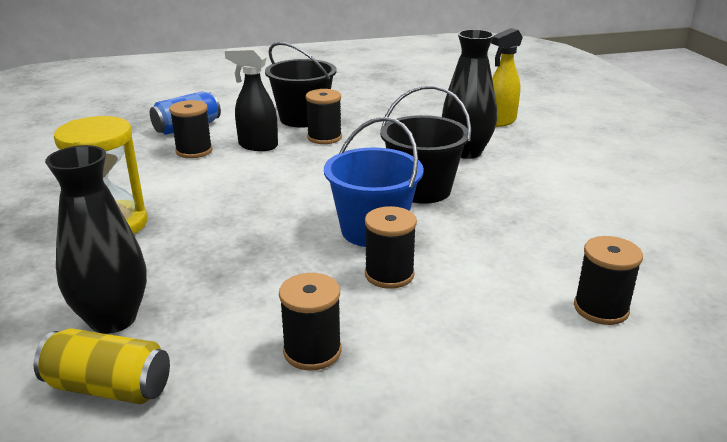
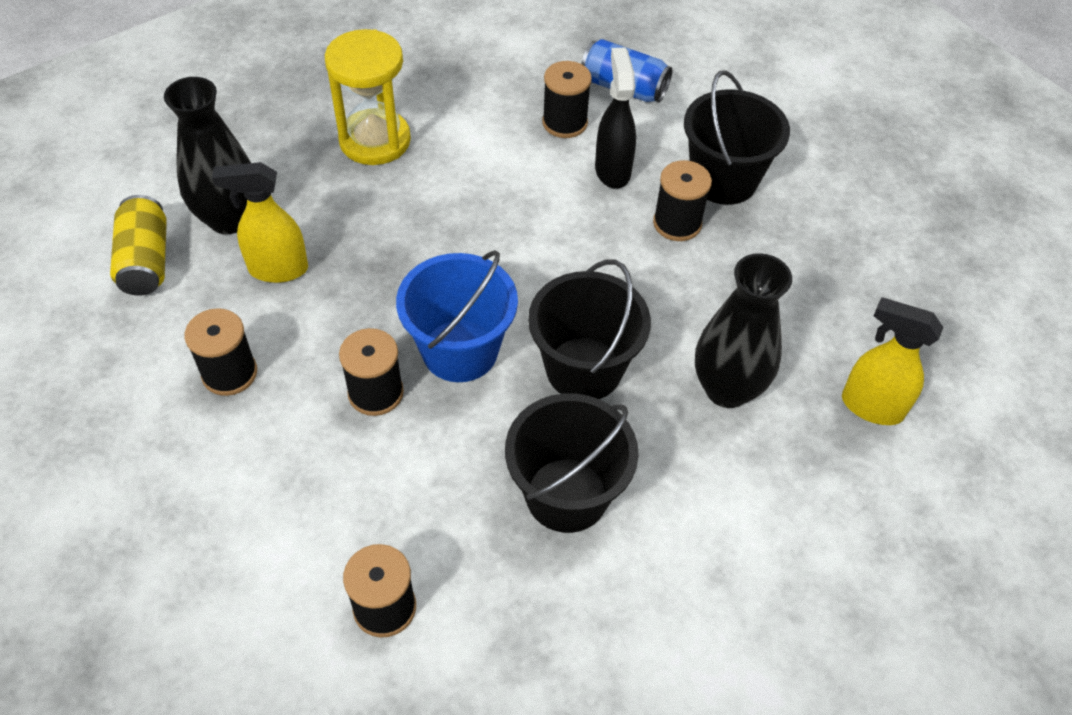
camera: 65 degrees right, 25 degrees up
none -> yellow spray bottle [212,162,308,283]
none -> black bucket [505,393,639,533]

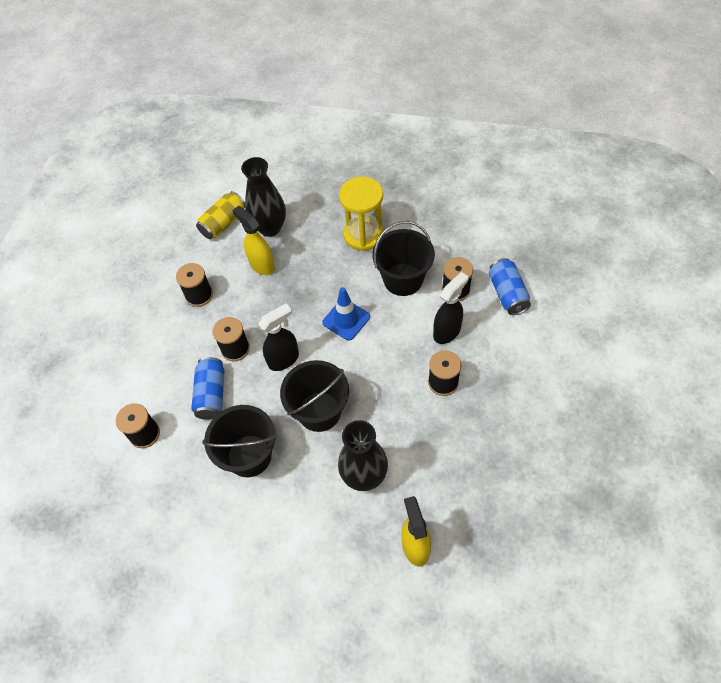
camera: 55 degrees right, 5 degrees up
blue bucket [396,250,518,382] -> black spray bottle [258,303,299,371]
black bucket [684,70,790,205] -> black bucket moved to [372,221,435,296]
none -> blue can [191,357,225,420]
none -> blue traffic cone [322,287,370,341]

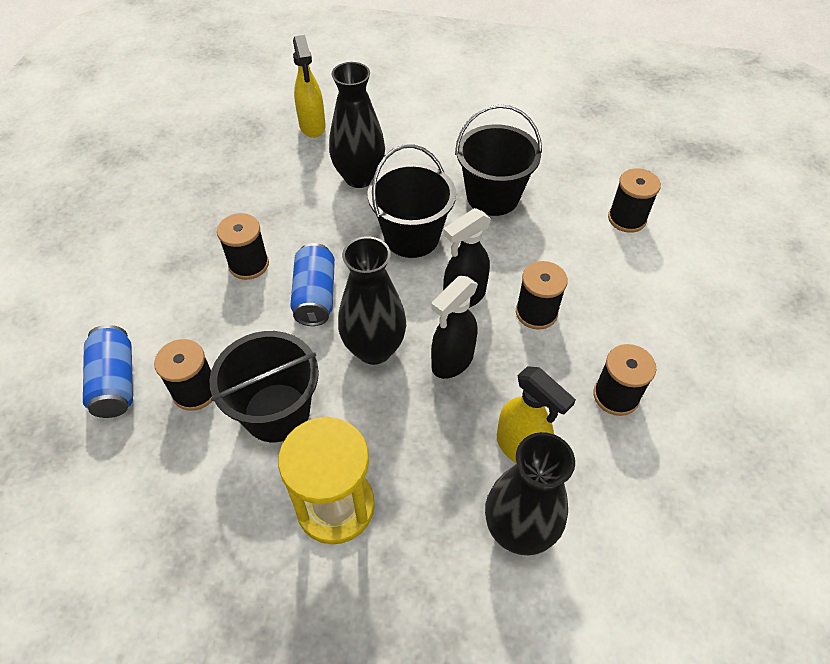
camera: 175 degrees right, 5 degrees down
blue can [191,357,225,420] -> blue can moved to [290,243,335,326]
yellow can [196,191,245,239] -> none
blue traffic cone [322,287,370,341] -> black vase [338,236,406,365]
black spray bottle [433,272,468,344] -> black spray bottle moved to [431,276,478,379]

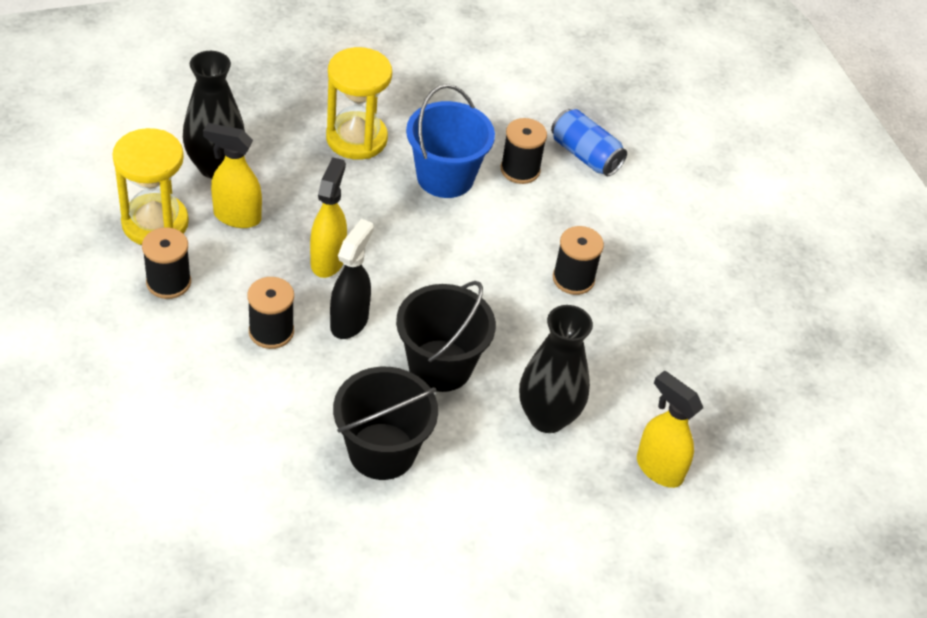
camera: 145 degrees right, 5 degrees down
black bucket [209,331,319,442] -> blue bucket [406,84,495,198]
blue can [290,243,335,326] -> none
black vase [338,236,406,365] -> none
black spray bottle [431,276,478,379] -> yellow spray bottle [310,157,347,278]
black spool [608,168,661,233] -> none
none -> yellow hourglass [112,128,189,245]

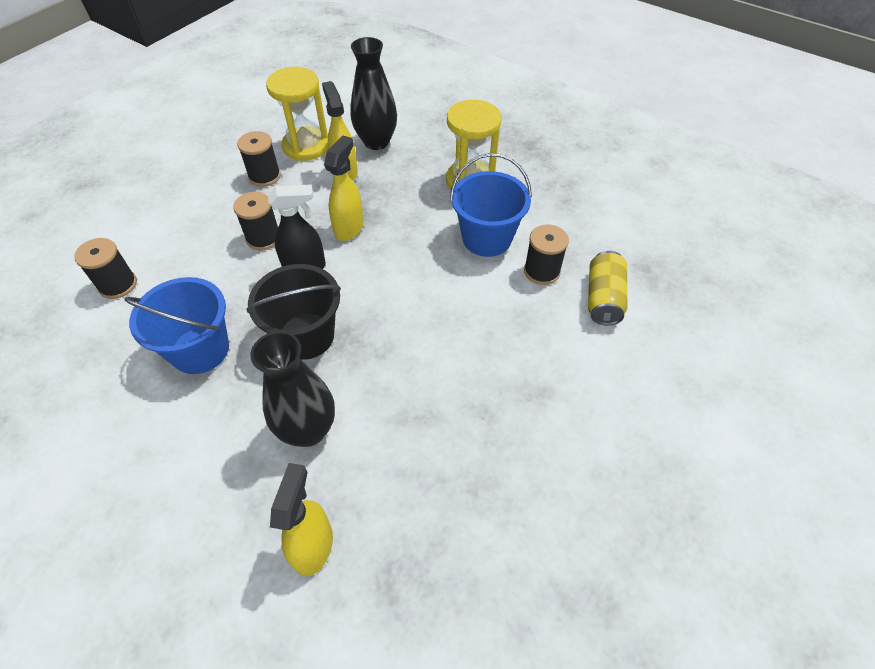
camera: 60 degrees right, 5 degrees up
yellow spray bottle [310,157,347,278] -> yellow spray bottle turned 45 degrees counterclockwise [324,136,364,241]
black bucket [333,367,438,480] -> blue bucket [125,277,229,374]
blue can [551,109,627,176] -> yellow can [588,251,628,326]
black spool [553,226,604,295] -> black spool moved to [74,238,137,299]

